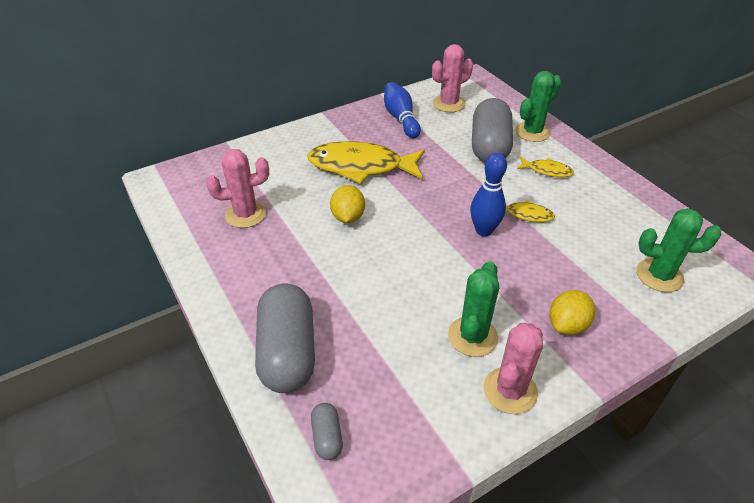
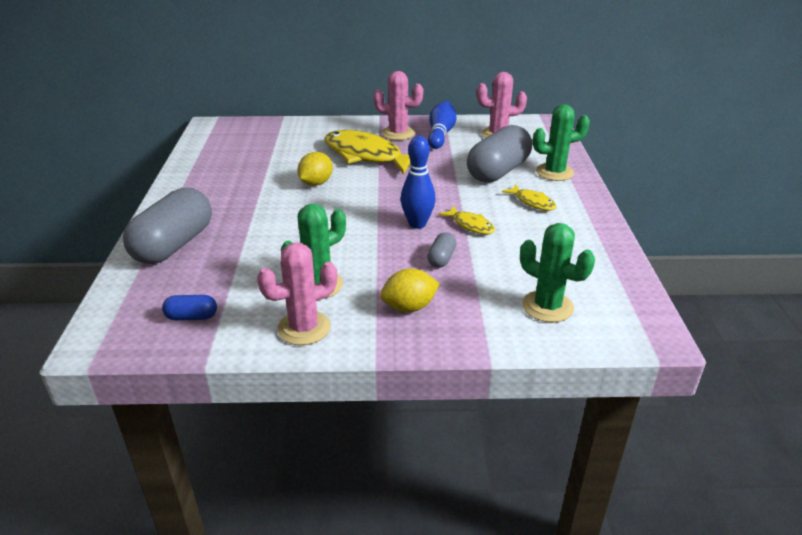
camera: 30 degrees right, 10 degrees down
pink cactus [206,149,269,228] -> pink cactus moved to [373,71,423,140]
grey capsule [311,403,343,460] -> grey capsule moved to [427,232,456,268]
none -> blue capsule [162,295,217,320]

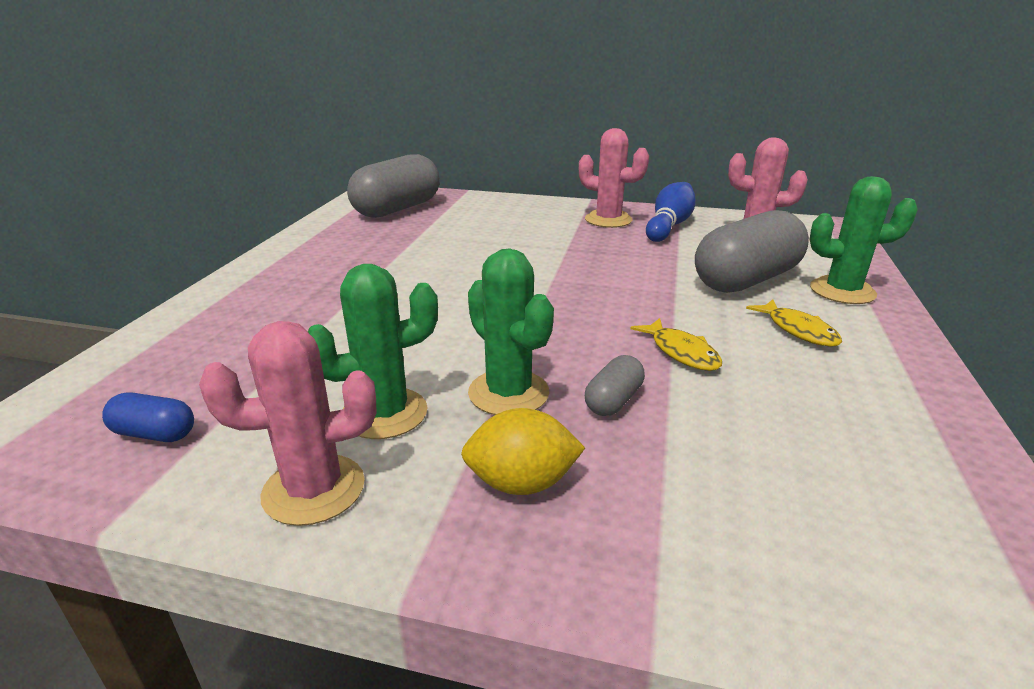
camera: 15 degrees right, 5 degrees down
grey capsule [123,188,212,264] -> grey capsule moved to [347,154,440,218]
yellow lemon [297,152,333,186] -> none
yellow fish [324,130,429,175] -> none
blue bowling pin [401,136,436,229] -> none
green cactus [520,223,595,322] -> green cactus moved to [468,248,554,415]

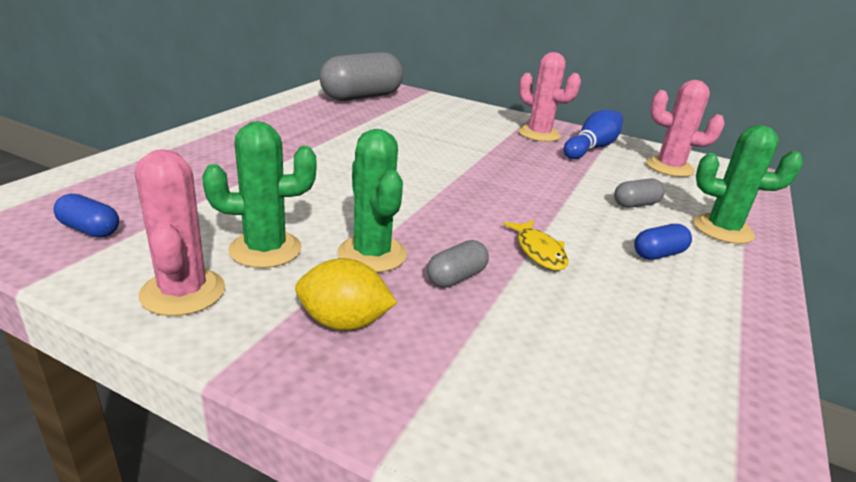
camera: 10 degrees right, 0 degrees up
pink cactus [199,321,376,526] -> pink cactus turned 75 degrees clockwise [135,149,225,316]
grey capsule [695,210,809,293] -> grey capsule [614,178,665,208], size x0.44
yellow fish [746,299,842,347] -> blue capsule [634,224,692,260]

